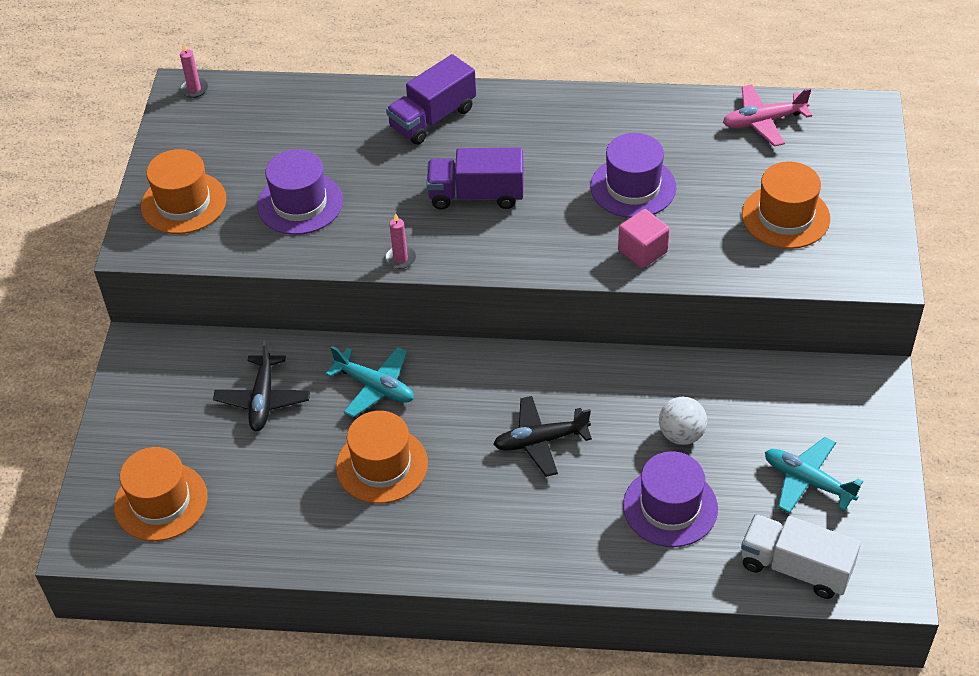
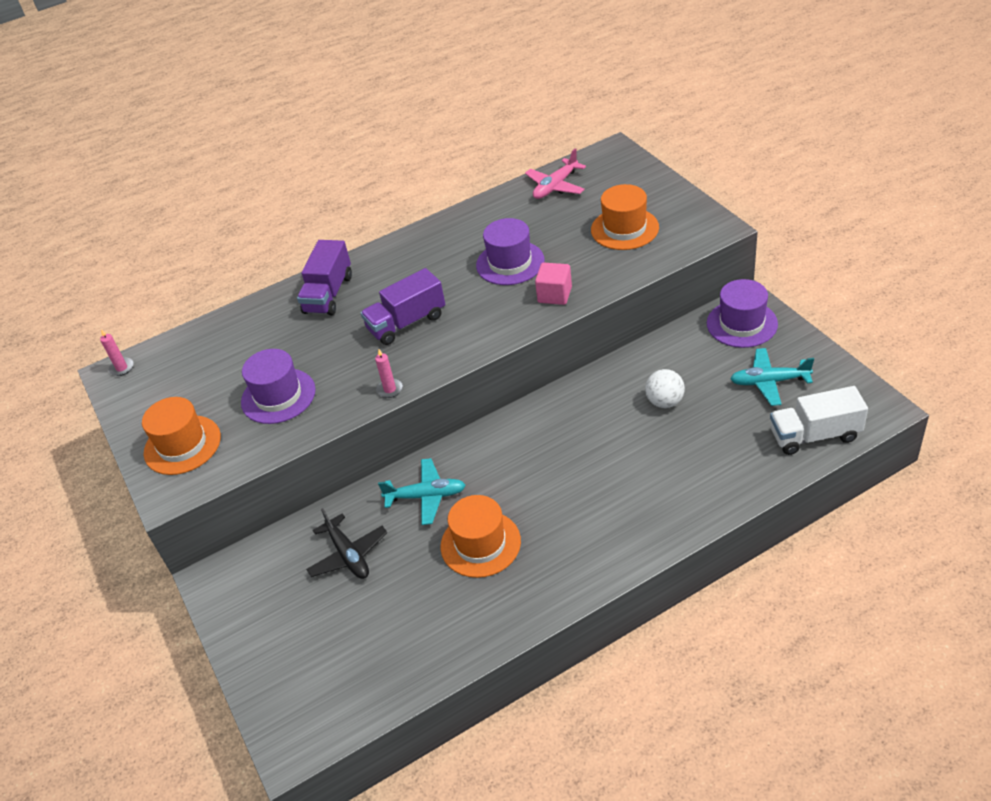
camera: 30 degrees left, 5 degrees down
orange hat [114,447,208,541] -> none
black plane [493,396,592,477] -> none
purple hat [623,451,718,547] -> purple hat moved to [707,279,778,348]

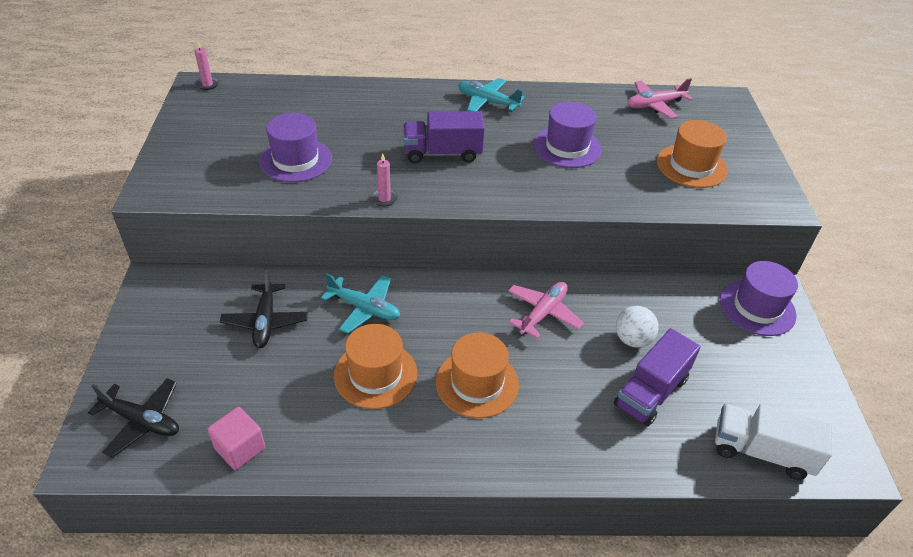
camera: 20 degrees right, 0 degrees up
orange hat [142,397,221,475] -> orange hat moved to [436,332,519,418]
purple truck [297,240,352,315] -> purple truck moved to [614,328,701,426]
pink cube [535,263,572,305] -> pink cube moved to [207,407,265,470]
turquoise plane [730,348,814,406] -> turquoise plane moved to [458,78,524,111]
none -> black plane [88,378,179,458]
none -> pink plane [508,282,584,339]

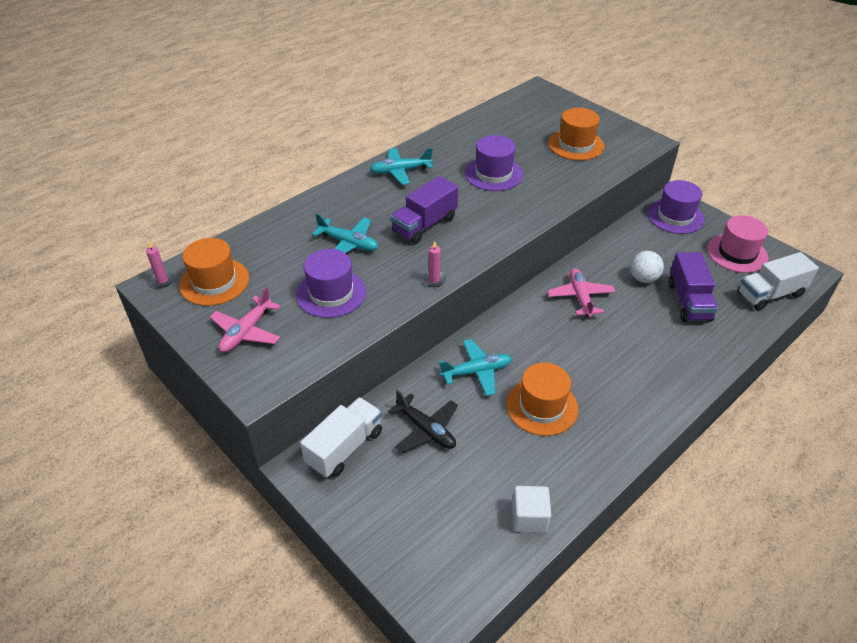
camera: 40 degrees left, 0 degrees up
black plane [88,378,179,458] -> none
pink cube [207,407,265,470] -> white cube [512,486,551,533]
orange hat [436,332,519,418] -> orange hat moved to [179,238,249,306]
pink plane [627,78,693,119] -> pink plane moved to [210,287,281,352]
none -> white truck [300,397,382,478]
none -> turquoise plane [312,213,378,253]
none -> pink hat [707,215,768,273]

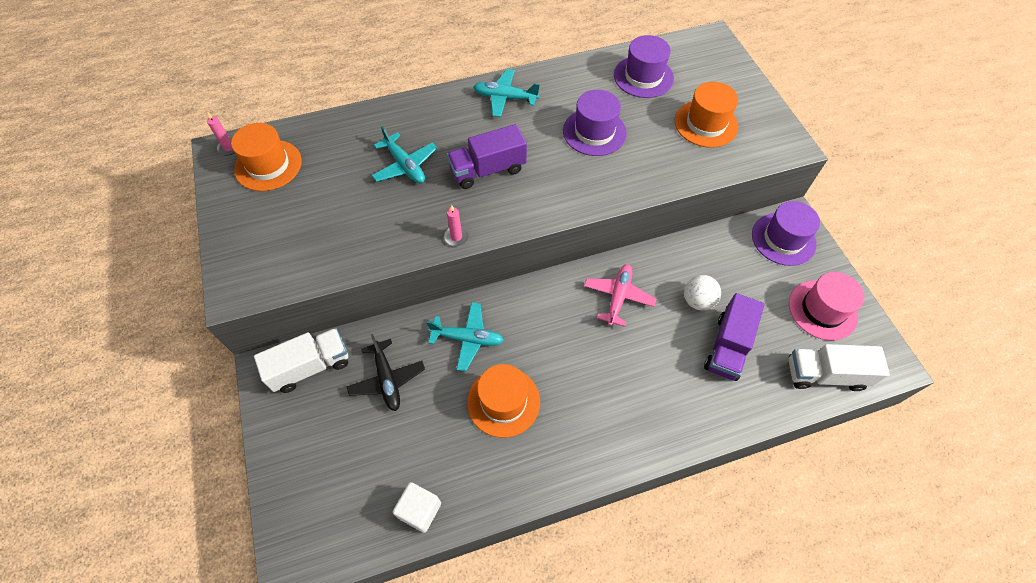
camera: 25 degrees right, 15 degrees up
pink plane [210,287,281,352] -> none
purple hat [296,249,366,318] -> purple hat moved to [614,35,674,98]

